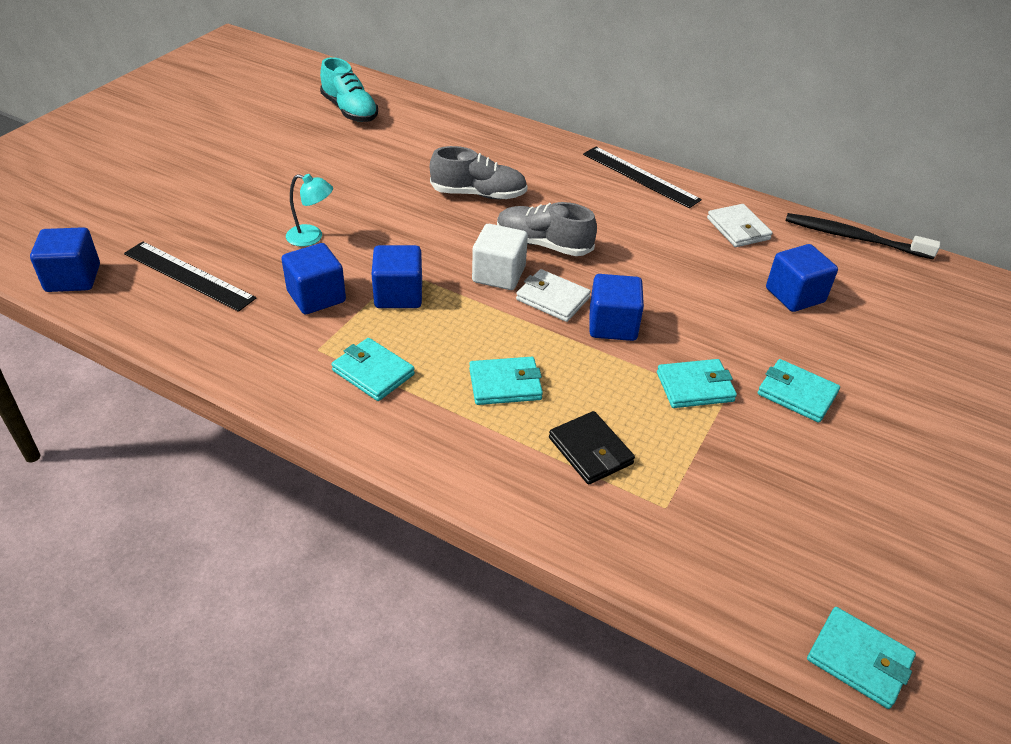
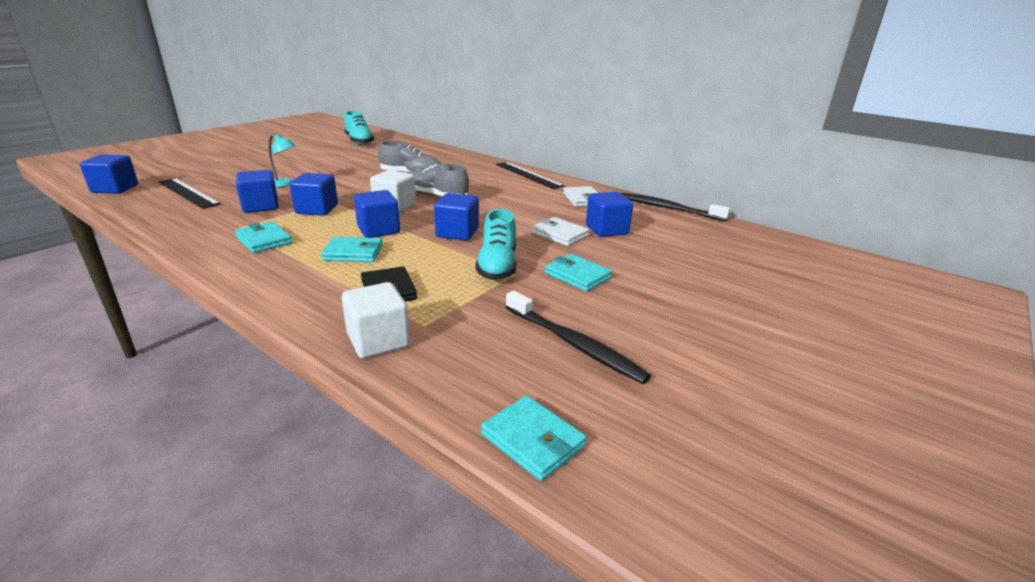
camera: 10 degrees right, 15 degrees down
white wallet [516,269,591,322] -> white wallet moved to [532,217,590,246]
turquoise wallet [657,359,737,408] -> turquoise shoe [476,209,516,280]
none -> white cube [342,282,410,358]
none -> blue cube [354,190,400,238]
none -> black toothbrush [506,290,651,384]

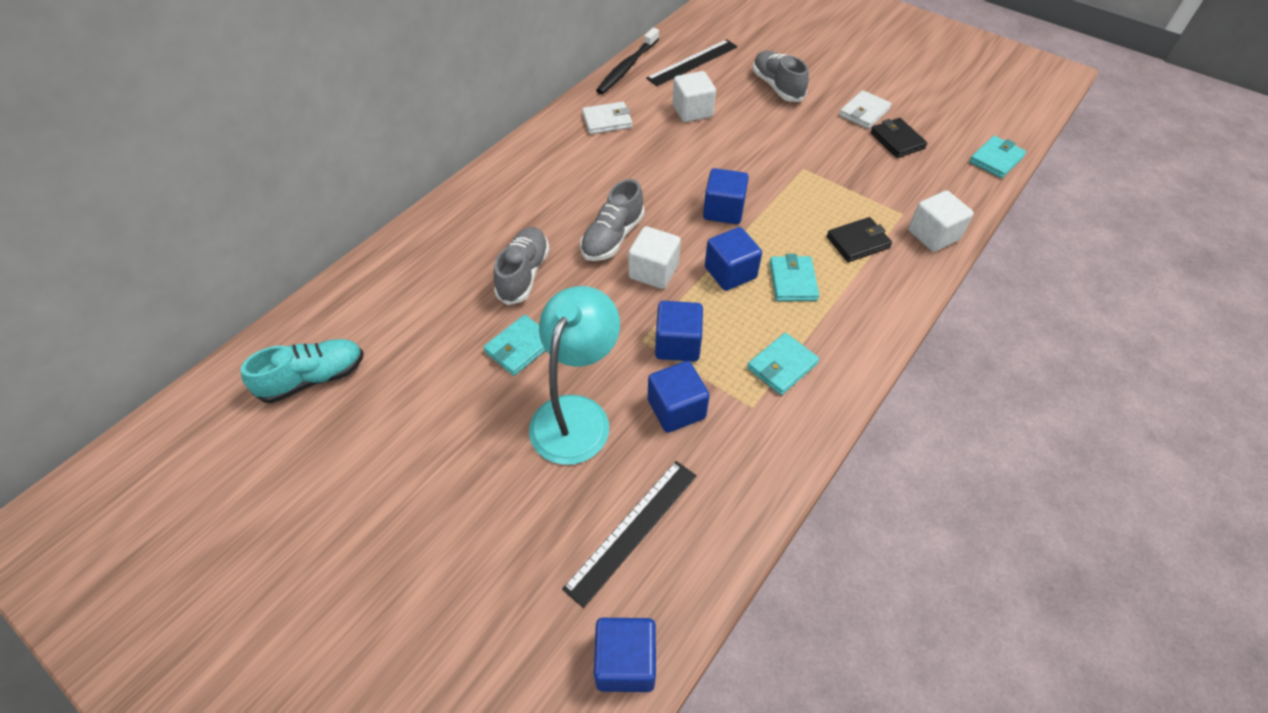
camera: 90 degrees left, 25 degrees up
turquoise lamp [269,134,296,187] -> turquoise lamp [529,286,620,465], size x2.05
turquoise shoe [476,209,516,280] -> none
black ruler [496,162,565,189] -> black ruler moved to [646,39,738,86]
black toothbrush [506,290,651,384] -> black wallet [870,118,928,158]
white wallet [532,217,590,246] -> white wallet moved to [839,90,892,129]
turquoise wallet [545,254,612,292] -> turquoise wallet moved to [483,315,546,376]
blue cube [586,192,633,237] -> white cube [673,71,716,122]
none -> grey shoe [753,50,809,102]

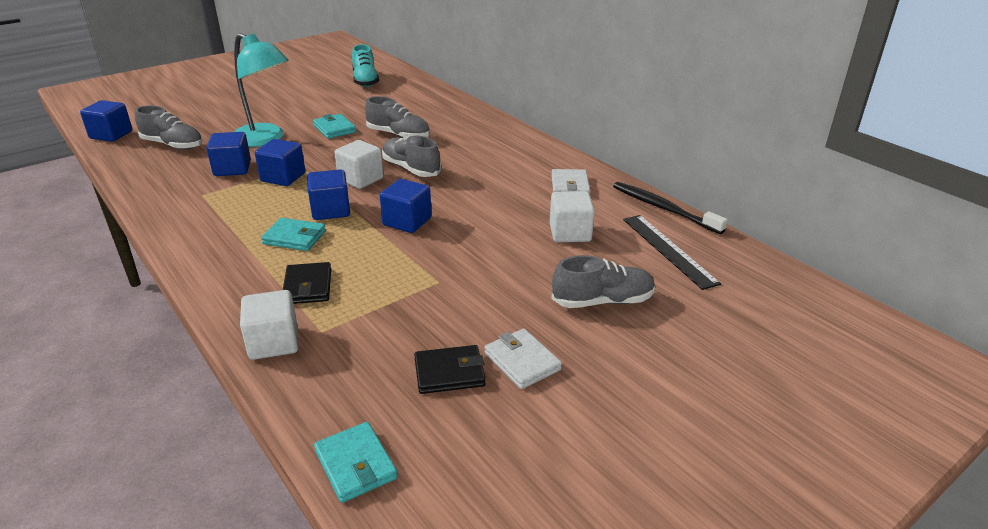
camera: 105 degrees right, 20 degrees down
black ruler [562,461,697,608] -> grey shoe [135,105,203,150]
turquoise wallet [747,332,819,395] -> none

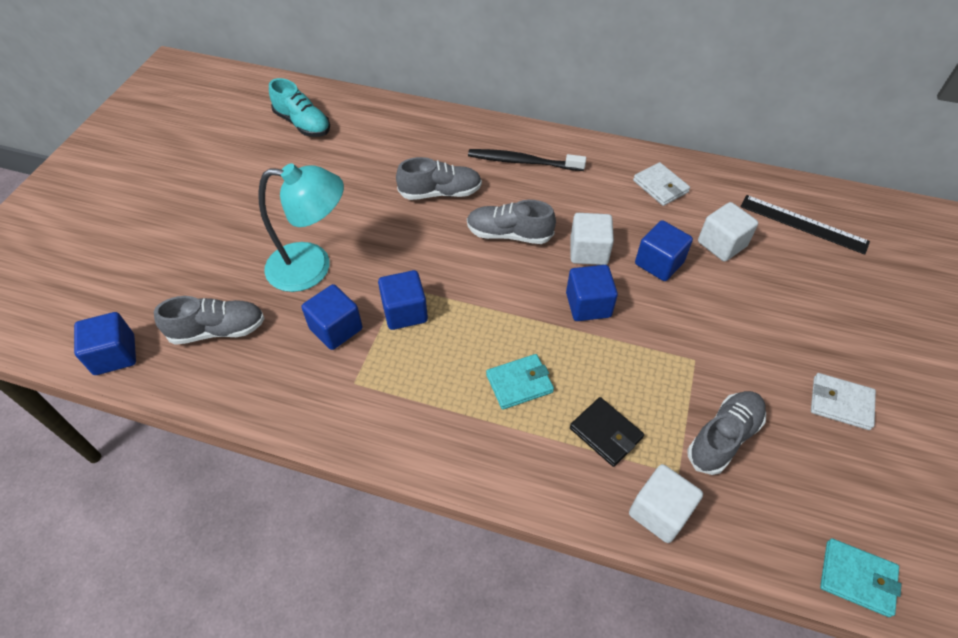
camera: 35 degrees left, 20 degrees up
blue cube [307,169,350,220] -> blue cube moved to [635,220,693,281]
turquoise wallet [313,114,356,139] -> none
white cube [334,140,383,189] -> white cube moved to [570,213,614,265]
black wallet [414,345,486,394] -> none
grey shoe [552,255,655,308] -> grey shoe moved to [688,391,766,475]
black toothbrush [613,182,728,234] -> black toothbrush moved to [468,149,586,171]

